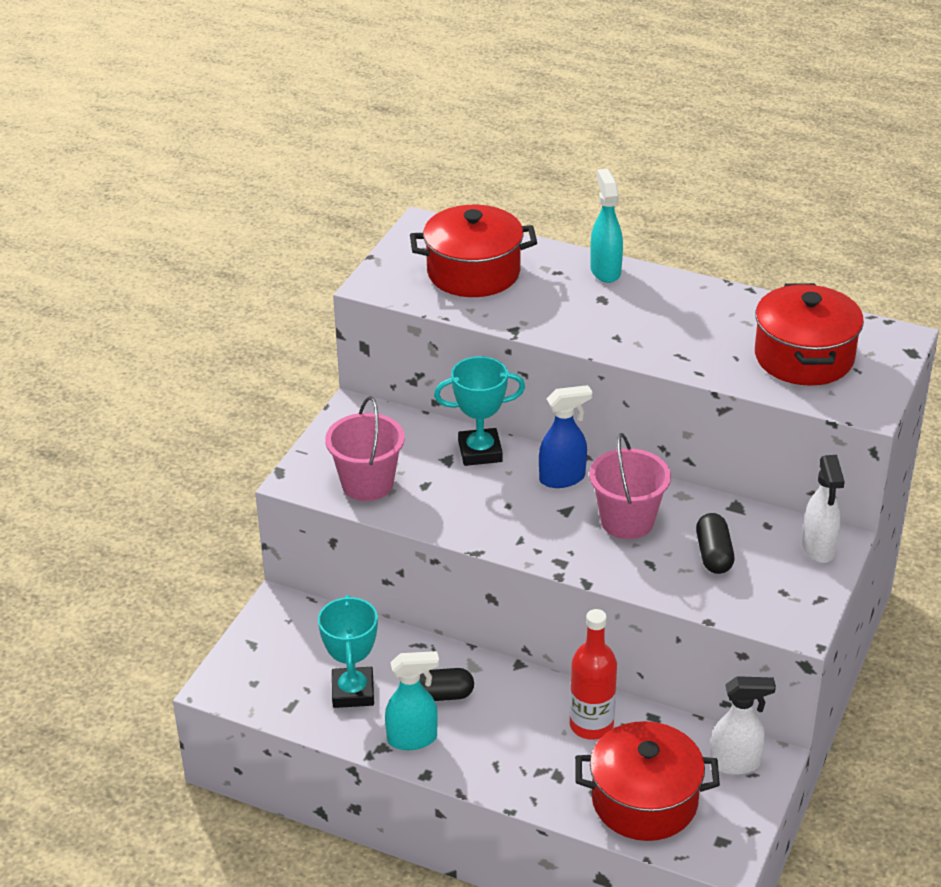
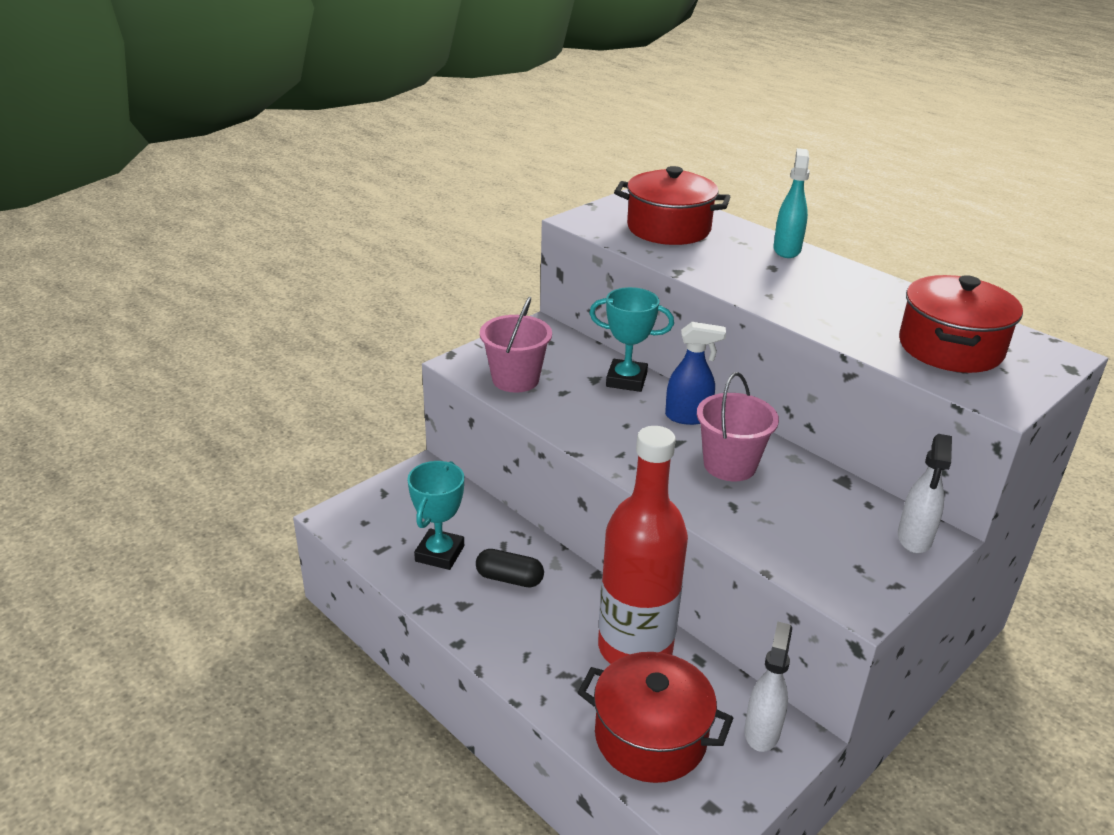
camera: 20 degrees right, 5 degrees down
turquoise spray bottle [385,651,439,750] -> none
red bottle [570,609,617,740] -> red bottle [598,426,688,664], size x1.69
black capsule [696,513,734,574] -> none
white spray bottle [710,676,776,775] -> white spray bottle turned 90 degrees counterclockwise [744,621,792,752]

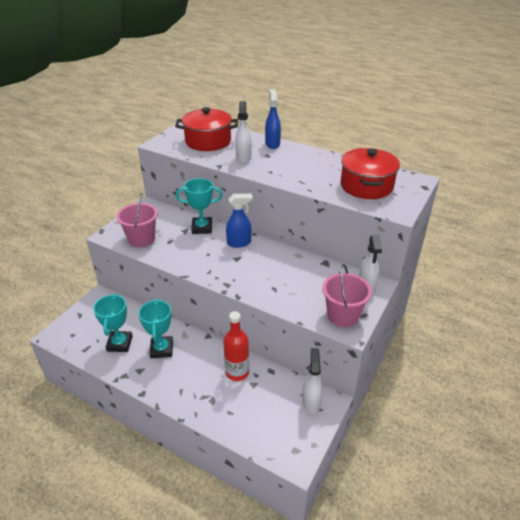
camera: 15 degrees left, 5 degrees up
black capsule [476,549,544,587] -> turquoise trophy [138,299,173,358]
red pot [577,652,733,783] -> none
red bottle [598,426,688,664] -> red bottle [223,311,249,381], size x0.59
pink bucket [697,372,779,481] -> pink bucket moved to [322,264,372,327]
turquoise spray bottle [773,148,810,258] -> blue spray bottle [265,89,281,149]
none -> white spray bottle [235,101,252,163]

